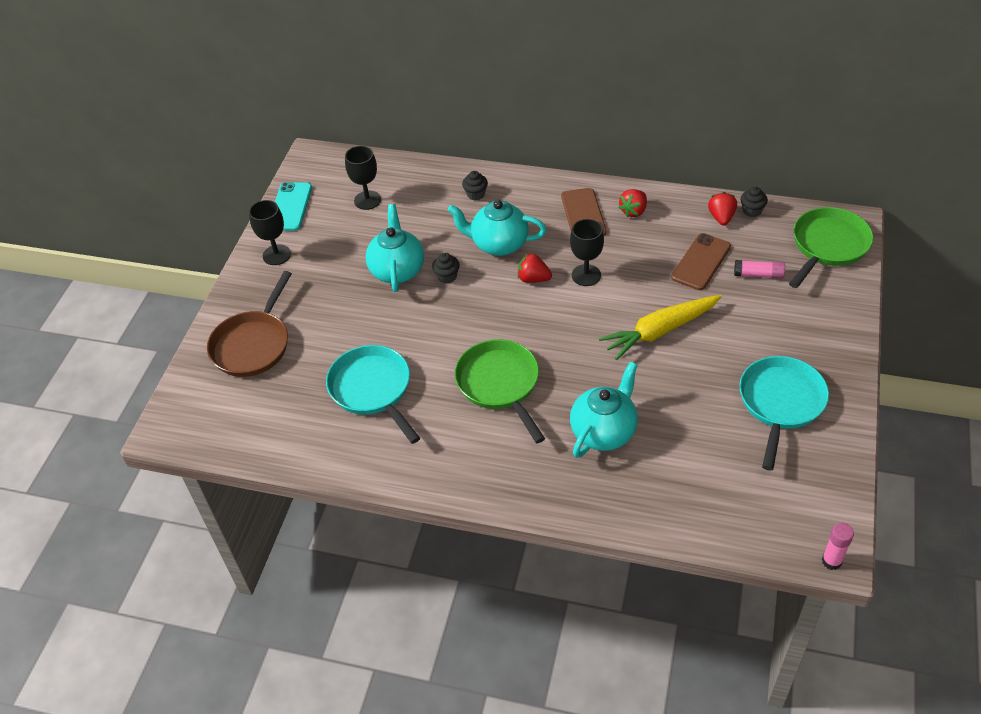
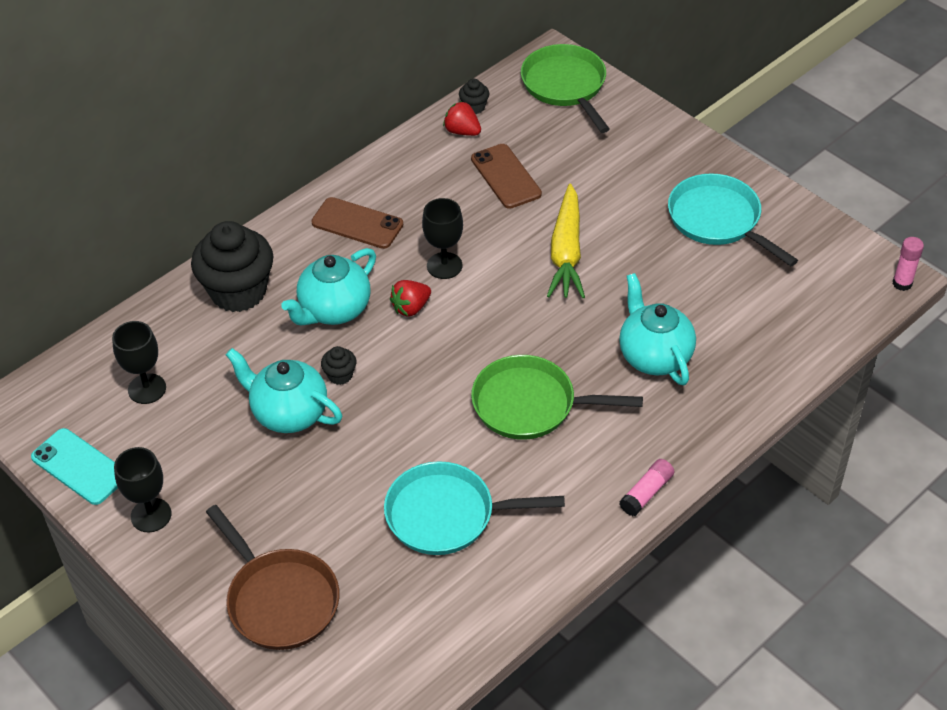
camera: 60 degrees left, 0 degrees up
black cupcake [462,171,488,200] -> black cupcake [191,221,273,312], size x2.38
red strawberry [619,189,647,217] -> none
pink glue stick [734,260,785,279] -> pink glue stick moved to [619,459,674,516]

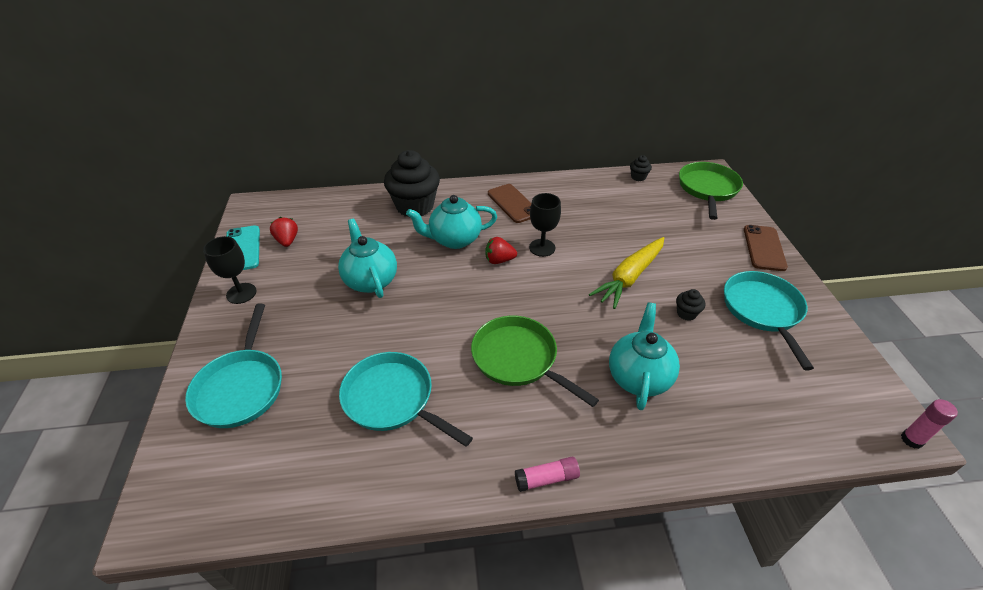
camera: 35 degrees right, 5 degrees down
black goblet [112,321,166,404] -> none
brown pan [206,505,339,650] -> turquoise pan [185,304,282,428]
black cupcake [321,346,356,385] -> black cupcake moved to [676,289,705,321]
red strawberry [443,101,481,136] -> red strawberry moved to [270,217,298,247]
brown phone [471,144,542,209] -> brown phone moved to [744,225,788,271]

